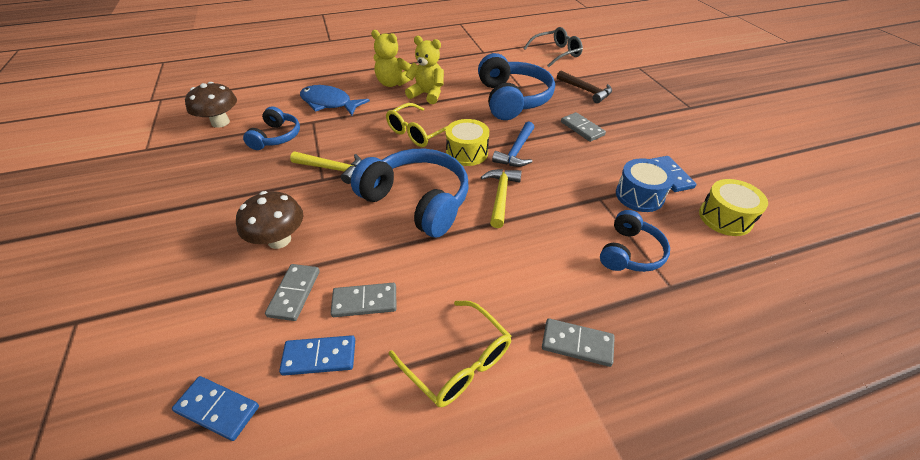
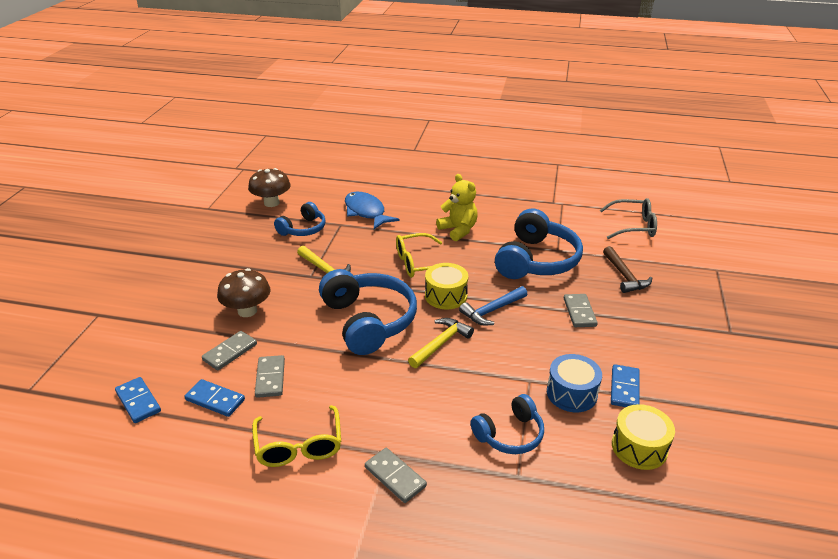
camera: 30 degrees right, 10 degrees down
grey domino [331,283,397,317] -> grey domino turned 60 degrees clockwise [255,355,285,398]
yellow teddy bear [371,30,411,87] -> none

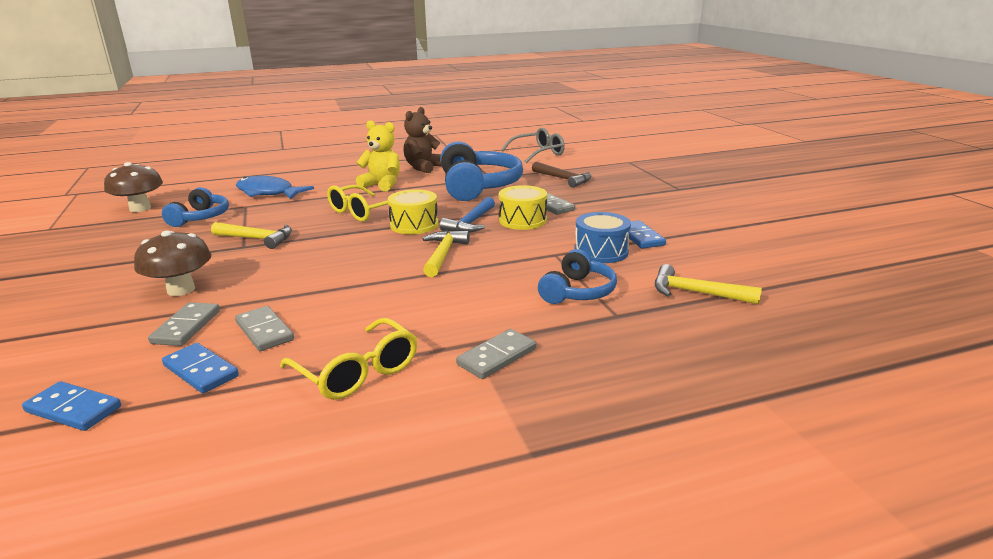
camera: 30 degrees left, 10 degrees down
blue domino [185,379,245,417] -> blue domino turned 45 degrees clockwise [162,343,239,393]
blue headphones [319,269,417,355] -> none
grey domino [365,448,427,503] -> grey domino turned 60 degrees counterclockwise [456,329,536,379]
yellow drum [612,404,675,470] -> yellow drum moved to [499,185,547,230]
none -> brown teddy bear [404,107,442,173]
none -> yellow hammer [655,264,762,304]

